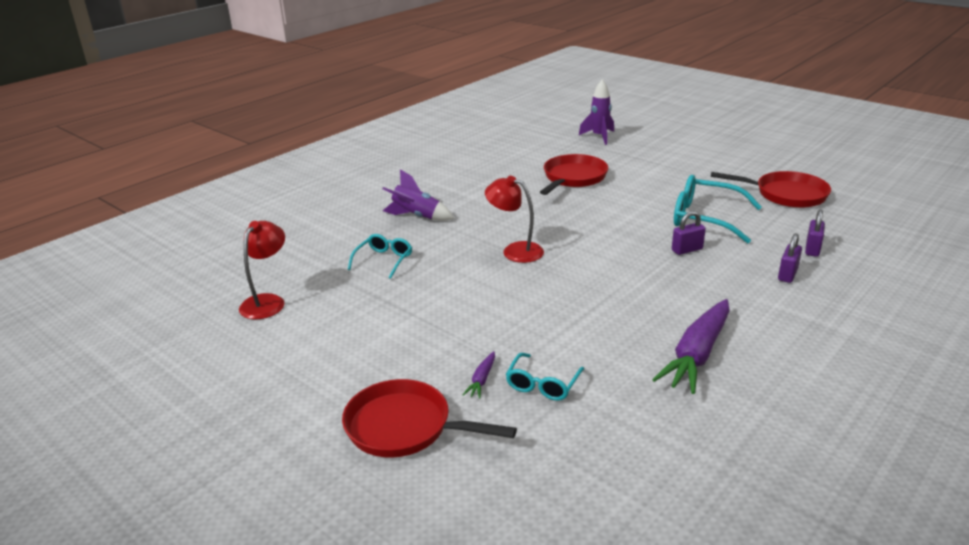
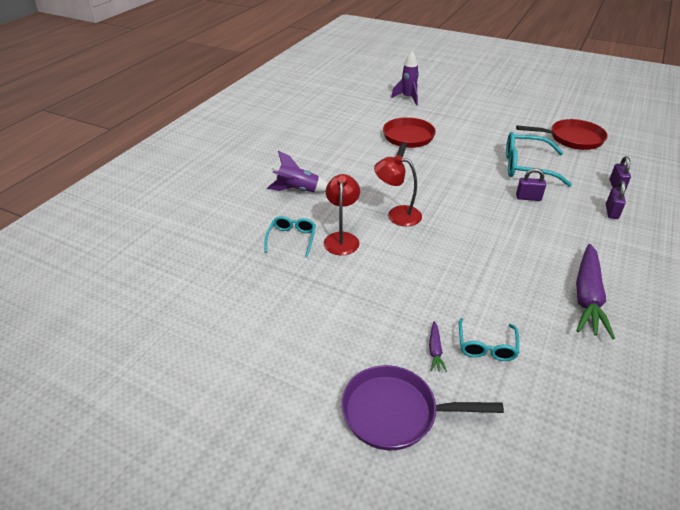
camera: 15 degrees left, 10 degrees up
red lamp [239,221,285,319] -> red lamp moved to [324,174,360,255]
red pan [342,379,517,458] -> purple pan [341,365,504,450]
purple padlock [672,211,706,255] -> purple padlock turned 45 degrees clockwise [516,168,546,201]

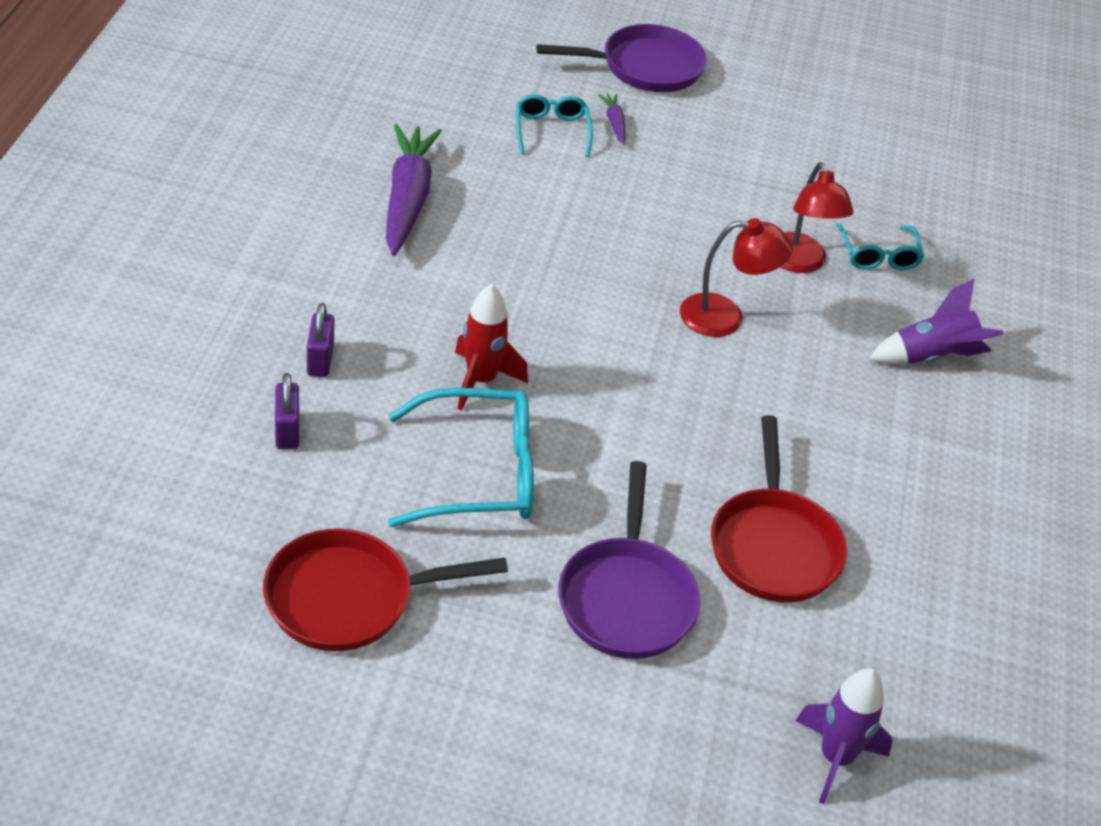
camera: 160 degrees right, 5 degrees up
purple padlock [516,168,546,201] -> red rocket [455,284,528,411]
none -> purple pan [558,461,701,659]

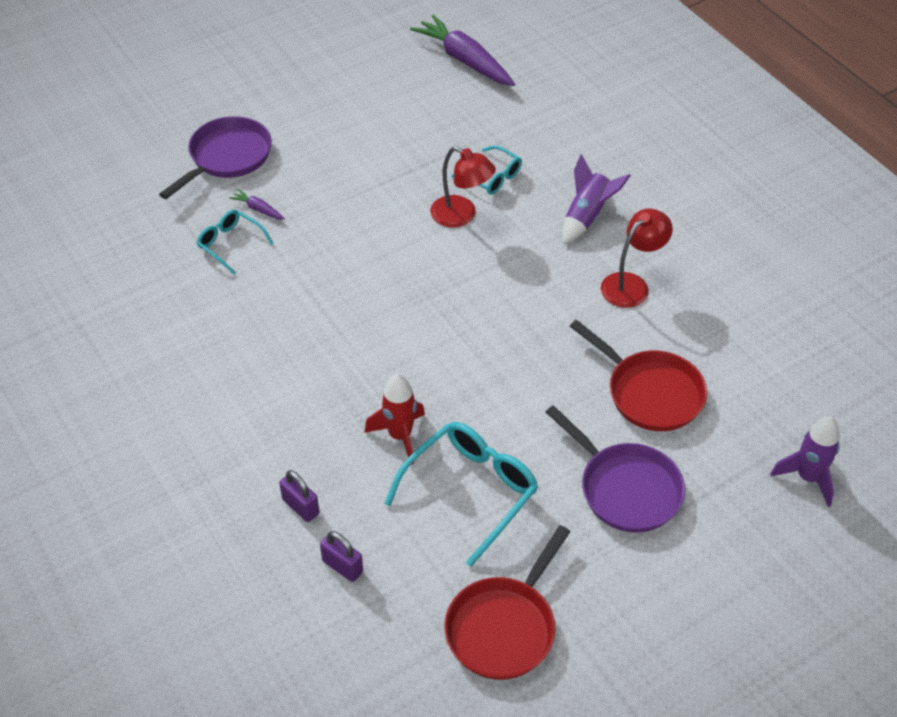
camera: 40 degrees left, 5 degrees up
purple carrot [386,124,442,256] -> purple carrot moved to [410,15,515,86]
red lamp [680,218,793,337] -> red lamp moved to [601,209,673,308]

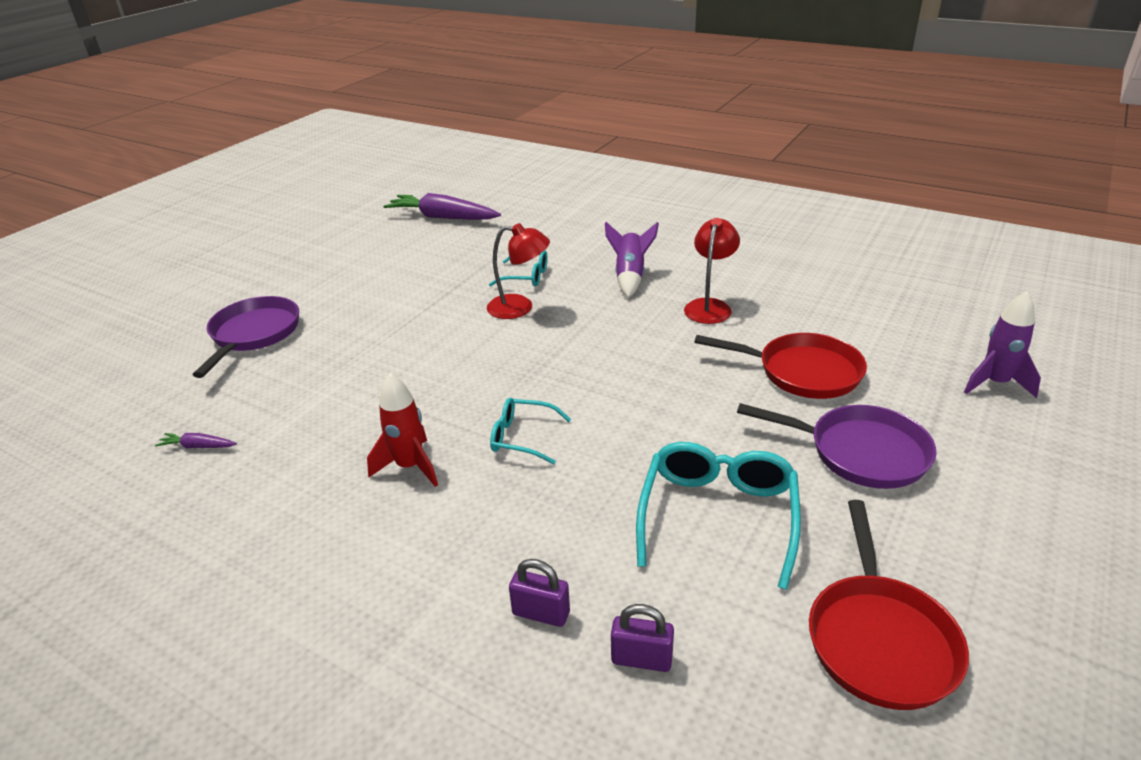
camera: 25 degrees left, 15 degrees down
turquoise glasses [197,210,274,275] -> turquoise glasses moved to [490,398,571,465]
purple carrot [229,189,285,220] -> purple carrot moved to [155,433,237,448]
red rocket [365,374,425,465] -> red rocket moved to [367,373,438,487]

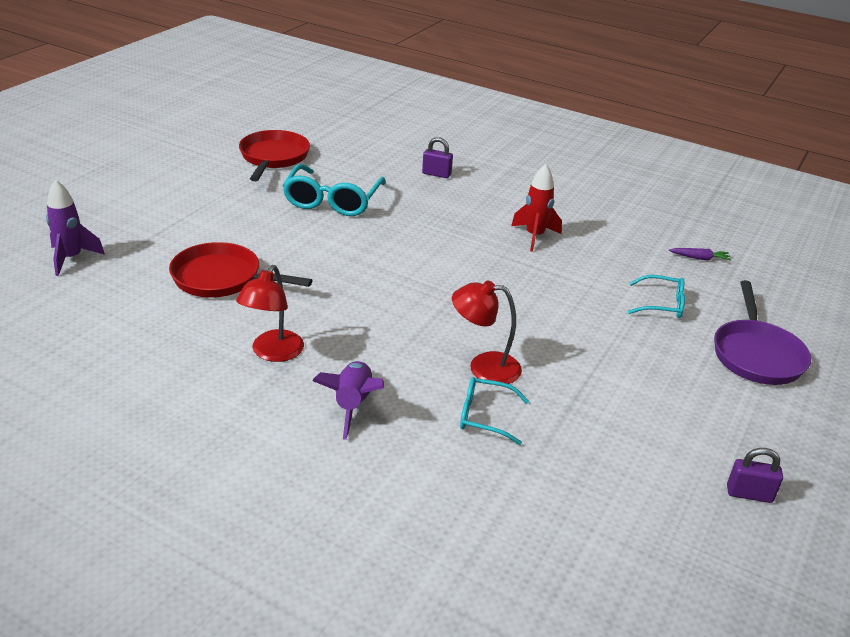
camera: 175 degrees right, 0 degrees up
purple carrot [383,193,501,220] -> none
turquoise glasses [490,398,571,465] -> turquoise glasses moved to [628,275,685,318]
purple padlock [611,604,674,672] -> purple padlock moved to [727,448,783,503]
purple pan [737,403,937,489] -> none

